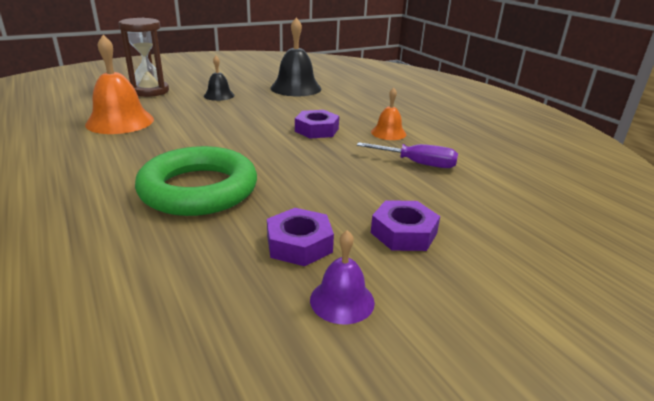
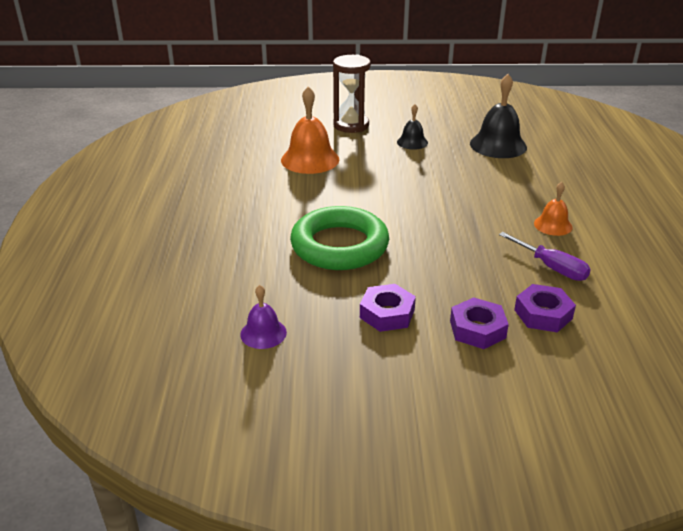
camera: 30 degrees right, 5 degrees up
purple nut [295,110,339,139] -> purple nut moved to [514,284,576,332]
purple bell [310,230,375,324] -> purple bell moved to [240,285,287,349]

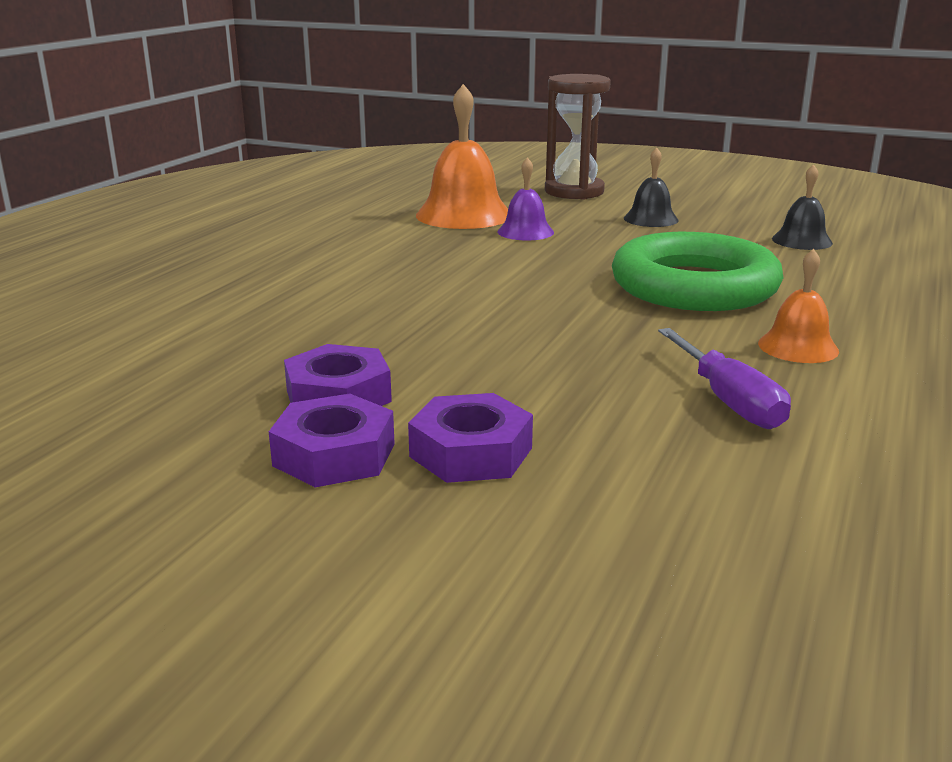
camera: 25 degrees right, 10 degrees down
purple bell [240,285,287,349] -> purple bell moved to [498,157,554,241]
green ring [290,206,389,270] -> green ring moved to [612,232,783,311]
black bell [470,74,527,158] -> black bell [772,164,833,250], size x0.56
purple nut [514,284,576,332] -> purple nut moved to [269,394,395,487]

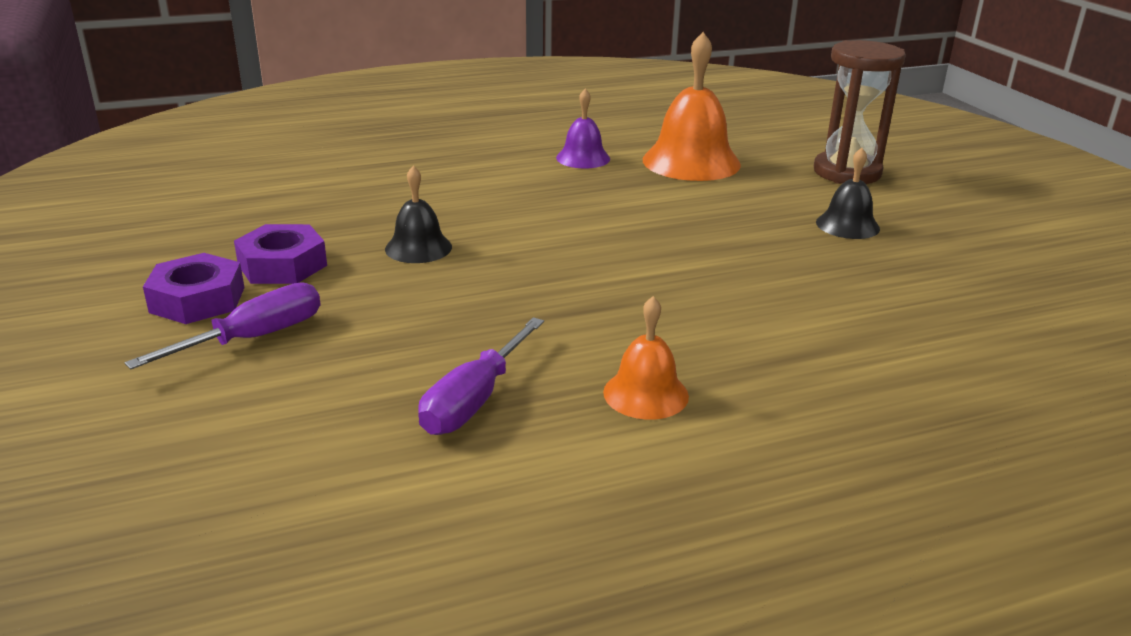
camera: 45 degrees right, 5 degrees up
purple nut [408,393,533,483] -> purple screwdriver [124,282,320,370]
purple bell [498,157,554,241] -> purple bell moved to [556,88,610,168]
green ring [612,232,783,311] -> none
black bell [772,164,833,250] -> black bell moved to [385,166,452,263]

